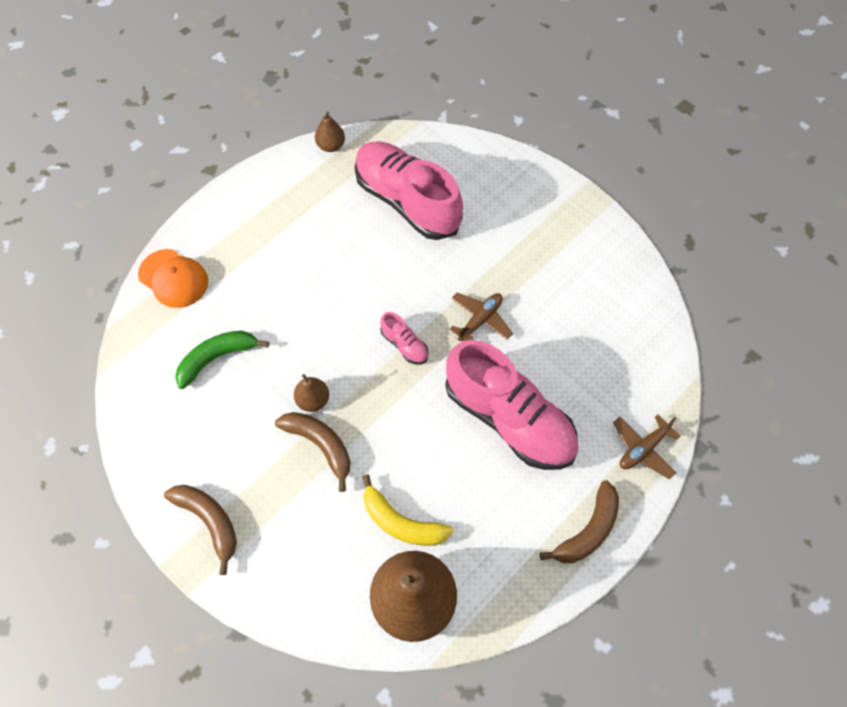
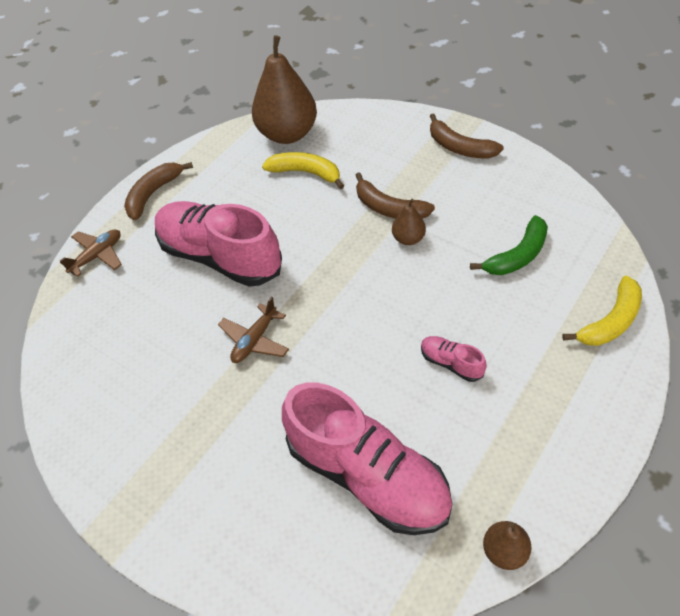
camera: 175 degrees right, 10 degrees down
orange cap [138,249,208,308] -> yellow banana [562,276,642,346]
pink shoe [380,312,429,365] -> pink shoe moved to [421,336,487,382]

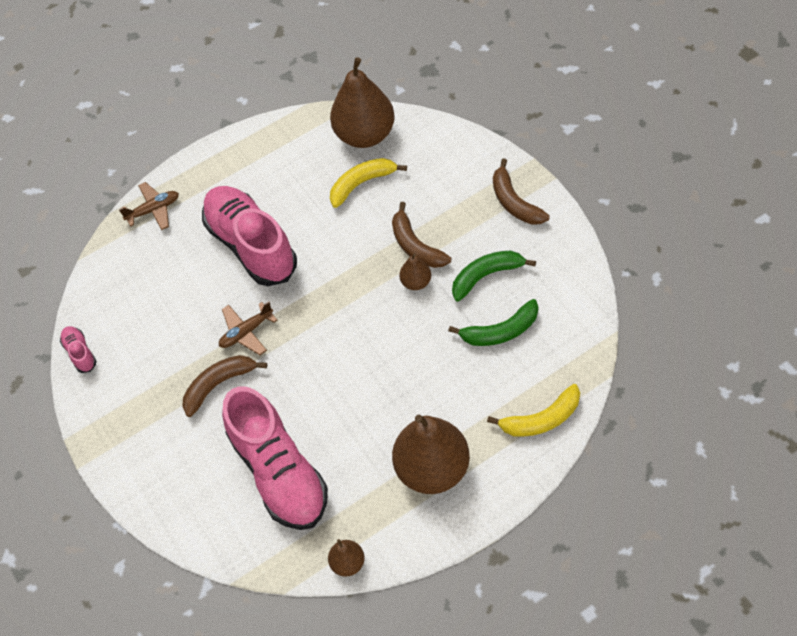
camera: 25 degrees right, 5 degrees up
brown banana [124,162,193,220] -> brown banana moved to [182,355,267,417]
yellow banana [262,152,344,189] -> yellow banana turned 75 degrees counterclockwise [330,158,407,208]
pink shoe [421,336,487,382] -> pink shoe moved to [60,326,97,373]
none -> brown pear [392,415,470,494]
none -> green banana [452,250,536,301]

